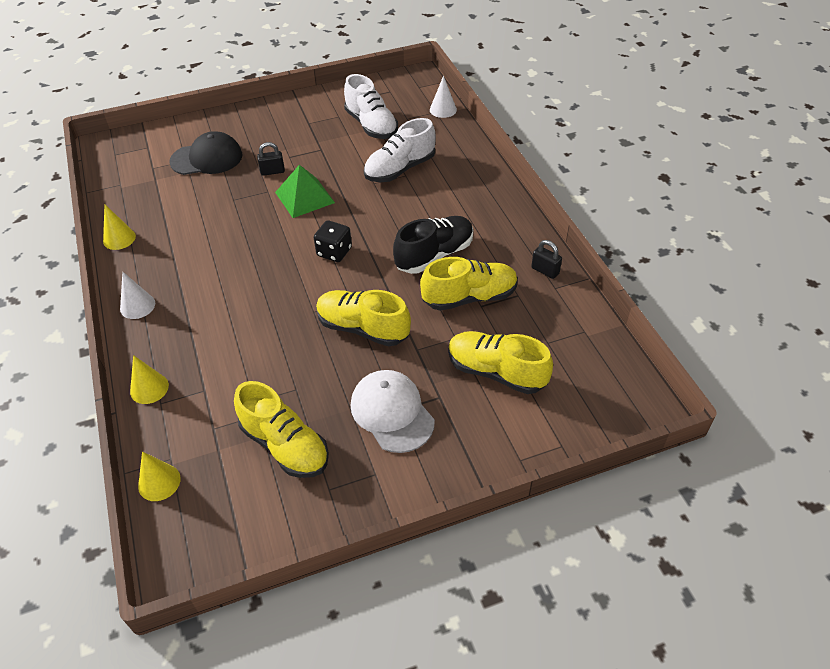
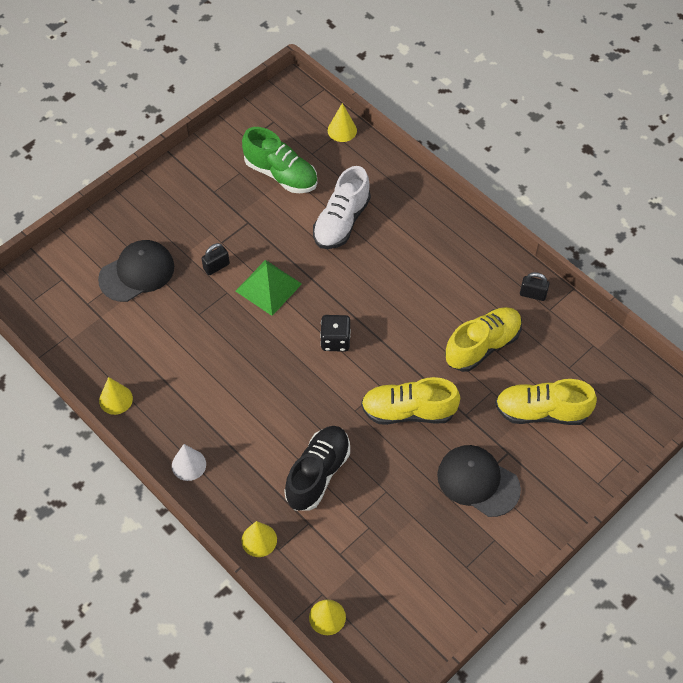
camera: 25 degrees left, 10 degrees up
yellow shoe [234,381,329,478] -> none
white shoe [344,74,398,139] -> green shoe [242,127,317,193]
white cap [351,370,435,453] -> black cap [437,445,521,517]
black shoe [393,216,473,274] -> black shoe moved to [284,426,350,511]
white cone [430,76,457,118] -> yellow cone [328,103,357,142]

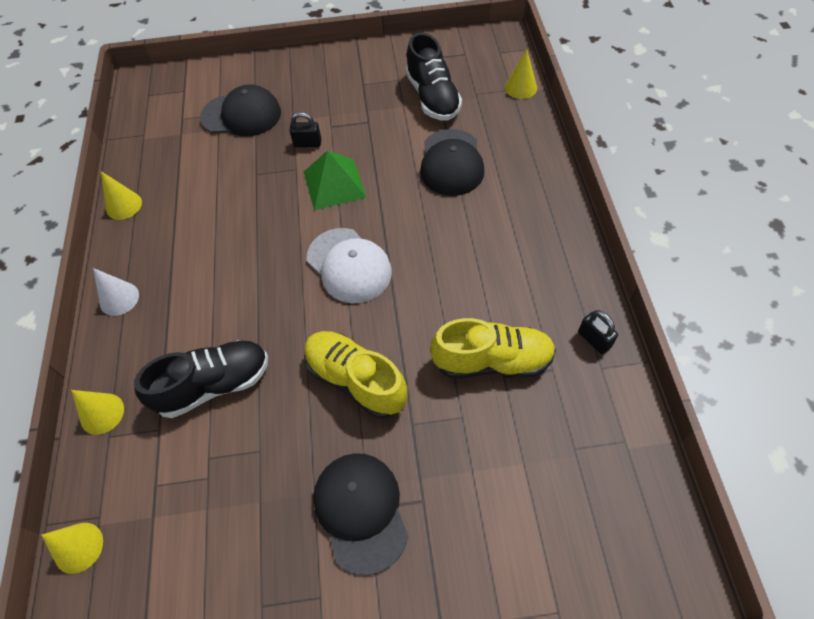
camera: 40 degrees right, 0 degrees up
green shoe [242,127,317,193] -> black shoe [406,32,462,121]
white shoe [313,166,371,249] -> black cap [420,129,484,196]
black dice [320,315,351,352] -> white cap [307,228,392,303]
yellow shoe [495,379,597,425] -> none

